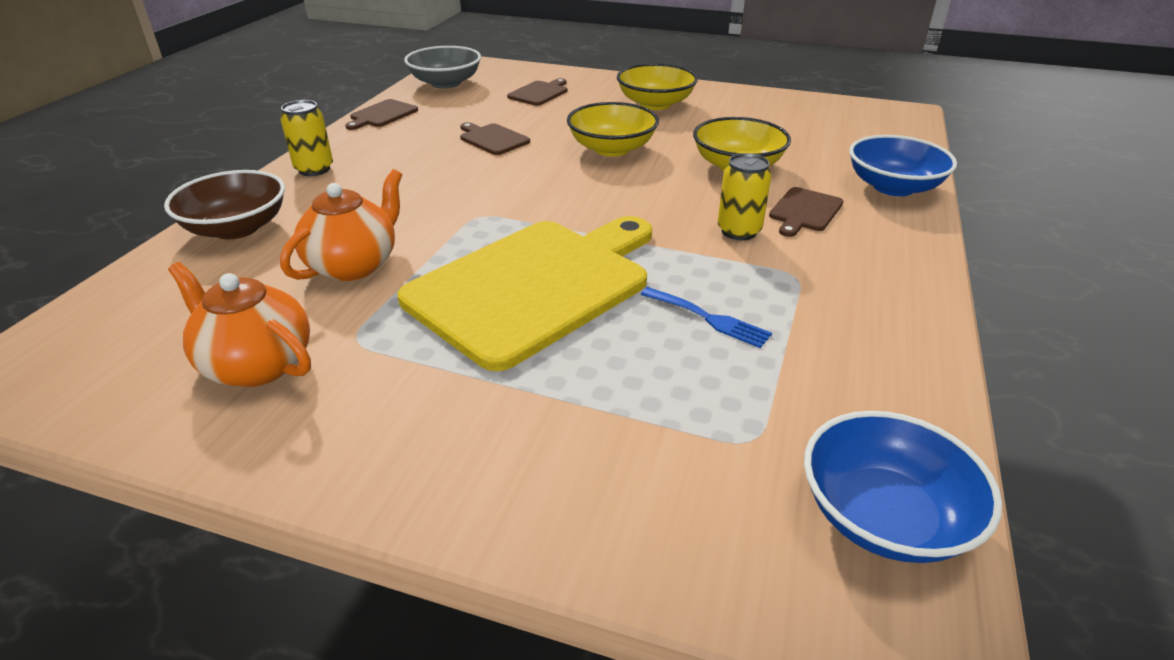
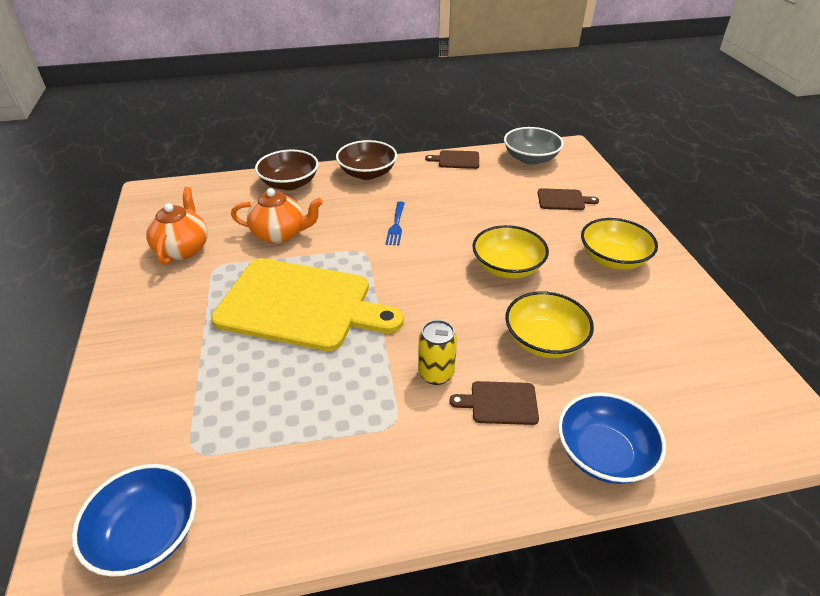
camera: 60 degrees right, 5 degrees up
yellow can [281,100,333,176] -> brown bowl [336,140,397,180]
brown cutting board [460,122,530,155] -> none
blue fork [640,287,772,348] -> blue fork moved to [385,201,405,246]

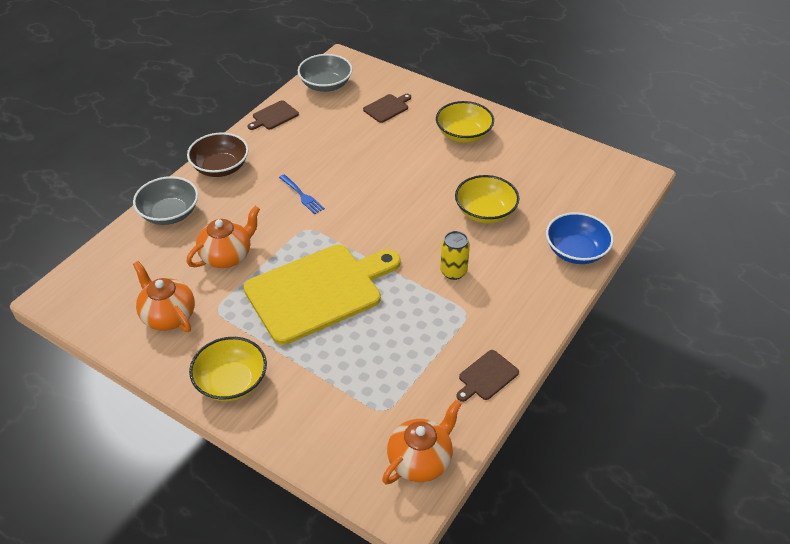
camera: 45 degrees left, 5 degrees up
blue bowl [72,464,196,577] -> orange teapot [382,400,461,484]
brown bowl [255,150,319,190] -> grey bowl [133,176,198,225]
brown cutting board [449,381,539,425] -> brown cutting board moved to [456,350,519,402]
yellow bowl [472,225,549,279] -> yellow bowl moved to [189,337,267,401]

